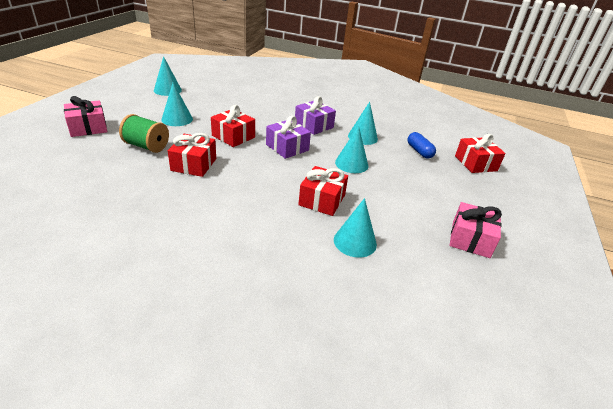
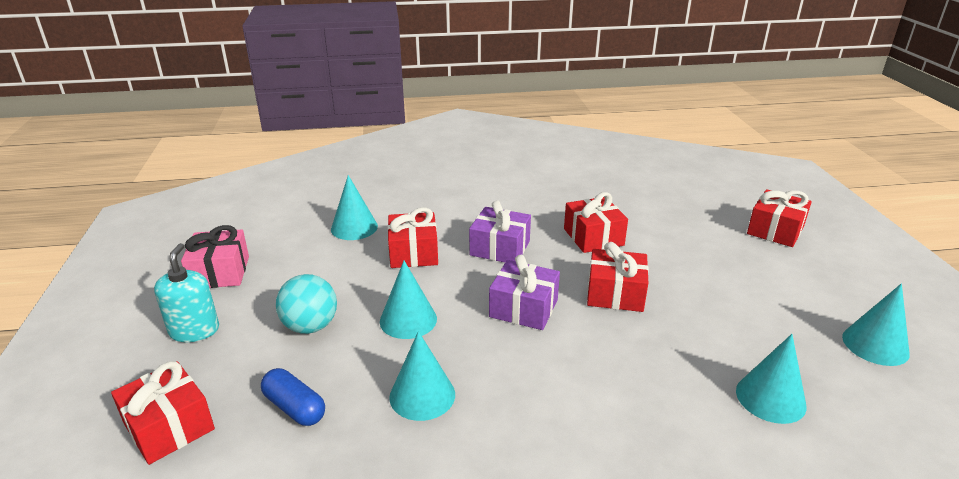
camera: 155 degrees right, 5 degrees down
pink gift [64,96,108,137] -> red gift [747,189,812,247]
green spool [119,114,169,153] -> none
turquoise cone [161,83,193,126] -> turquoise cone moved to [736,334,807,424]
purple gift [295,96,336,135] -> purple gift moved to [469,201,531,262]
none -> turquoise soap dispenser [154,243,219,342]
none -> turquoise ball [276,274,337,334]

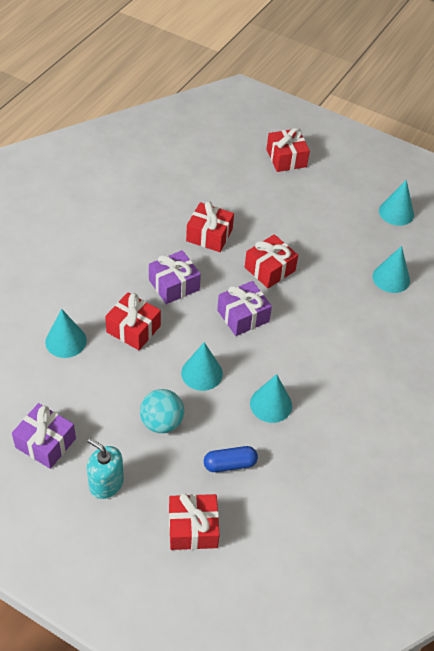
camera: 55 degrees left, 20 degrees up
pink gift [181,225,249,288] -> purple gift [12,403,76,469]

